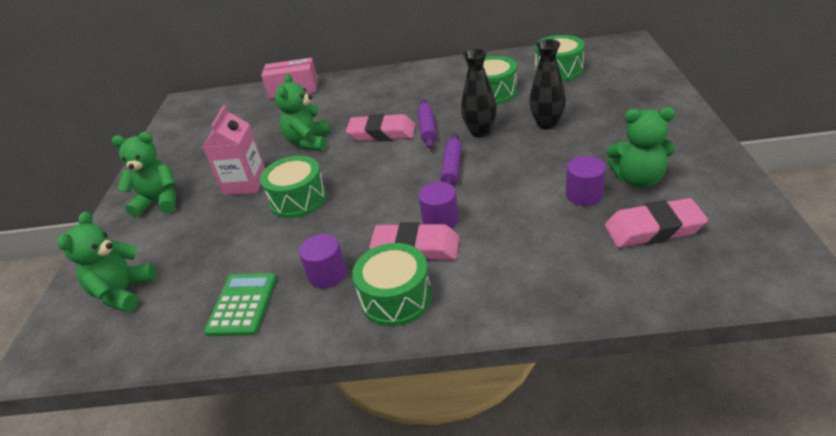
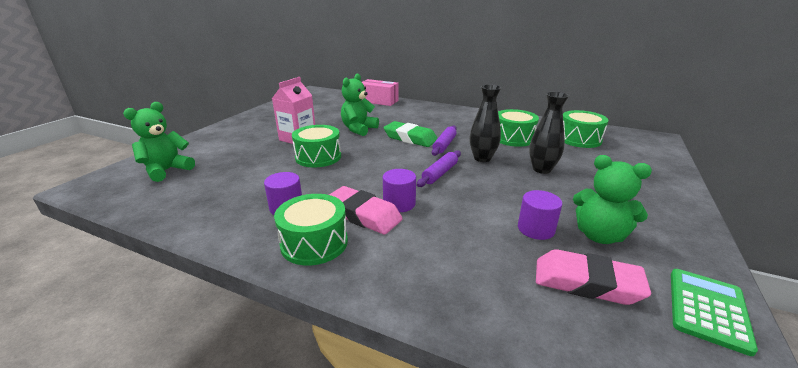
camera: 20 degrees right, 10 degrees down
green teddy bear [112,132,176,217] -> none
green calculator [204,273,277,336] -> green calculator moved to [671,269,758,356]
pink eraser [346,114,415,142] -> green eraser [383,121,438,147]

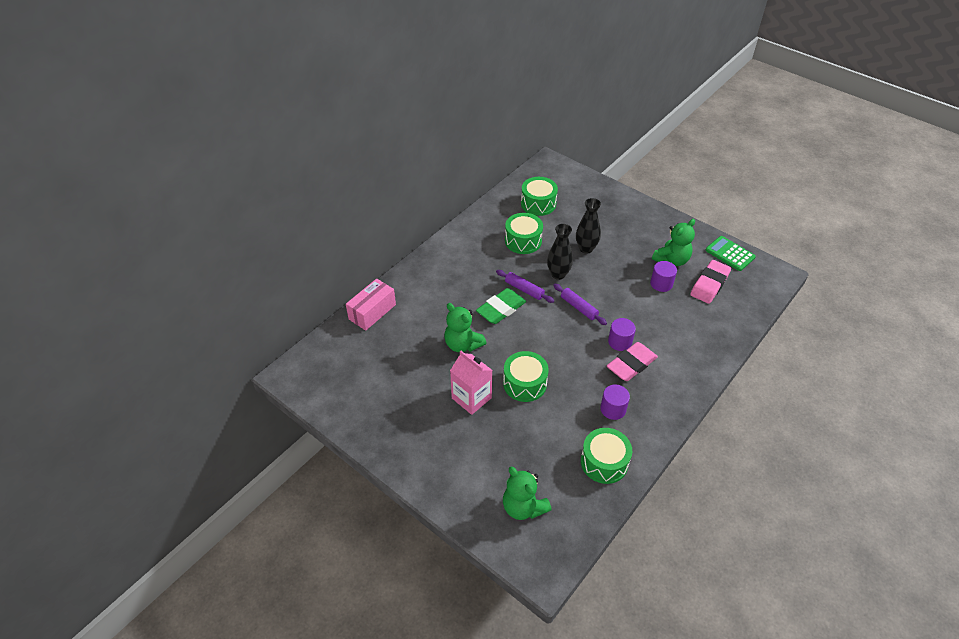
camera: 75 degrees left, 20 degrees up
green drum [274,194,348,266] -> green drum moved to [581,428,632,484]

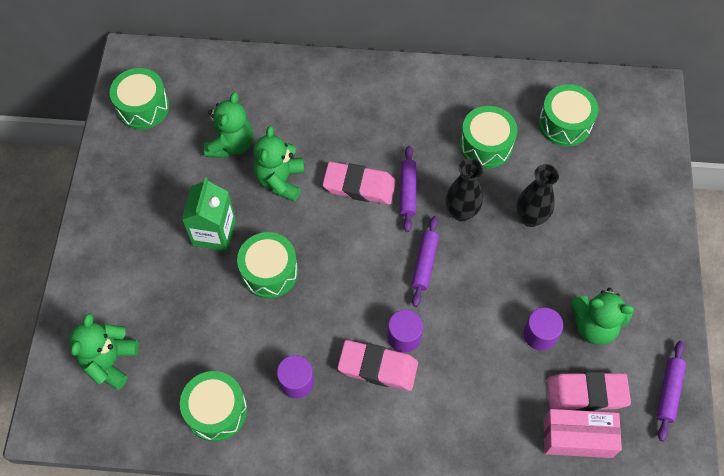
camera: 55 degrees right, 15 degrees up
pink box [346,278,396,331] -> pink box moved to [544,409,622,458]
pink carton [450,351,493,415] -> green carton [182,177,236,251]
green eraser [476,288,526,324] -> pink eraser [322,162,396,204]
green calculator [705,236,756,271] -> purple rolling pin [656,341,686,441]
none -> green drum [110,68,169,129]
none -> green teddy bear [204,92,253,158]

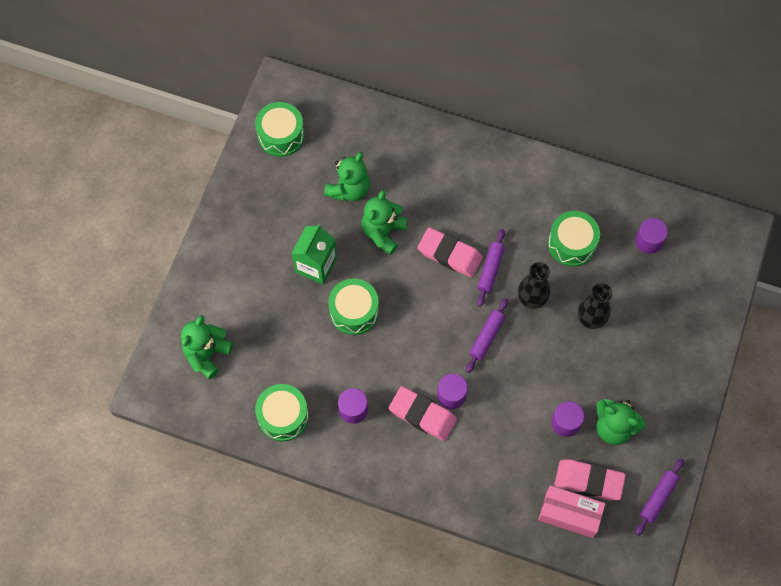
camera: 15 degrees right, 5 degrees up
green drum [539,84,599,146] -> purple cylinder [635,218,668,254]

